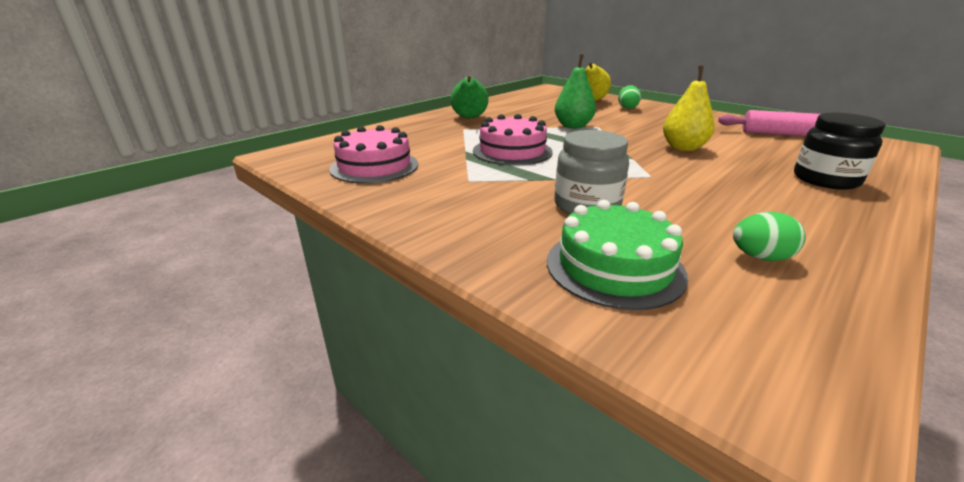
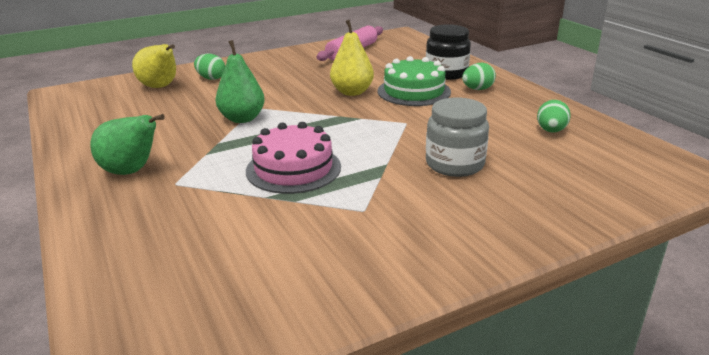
camera: 70 degrees left, 0 degrees up
pink cake [329,125,418,184] -> none
green cake [547,200,688,310] -> green cake moved to [378,56,451,106]
none -> green egg [462,63,496,90]

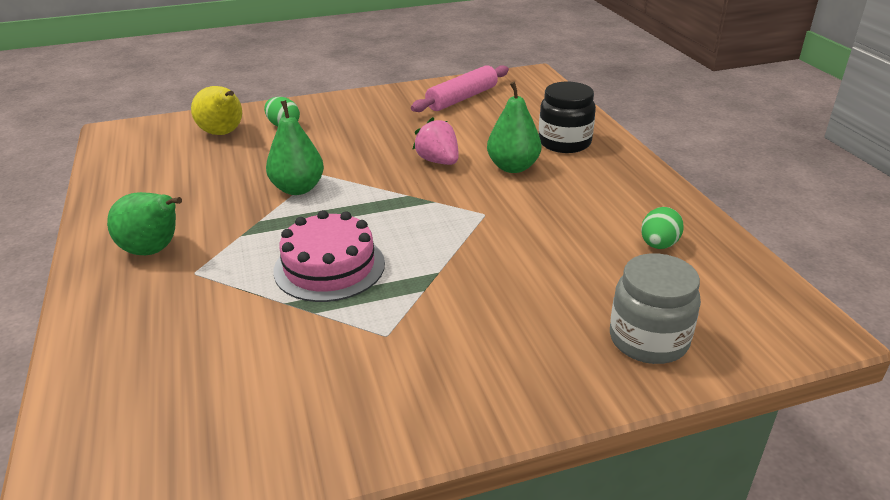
camera: 10 degrees right, 5 degrees up
yellow pear [330,20,374,96] -> pink strawberry [412,117,459,165]
green cake [378,56,451,106] -> green pear [487,82,542,173]
grey jar [426,97,489,177] -> grey jar moved to [610,253,701,364]
green egg [462,63,496,90] -> none

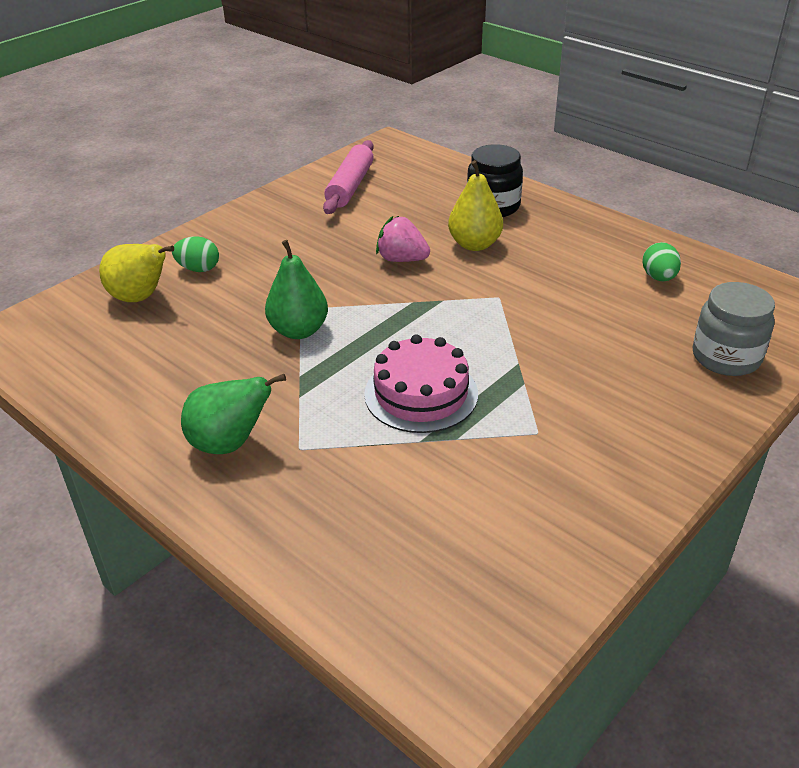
camera: 30 degrees left, 5 degrees up
green pear [487,82,542,173] -> yellow pear [448,160,503,251]

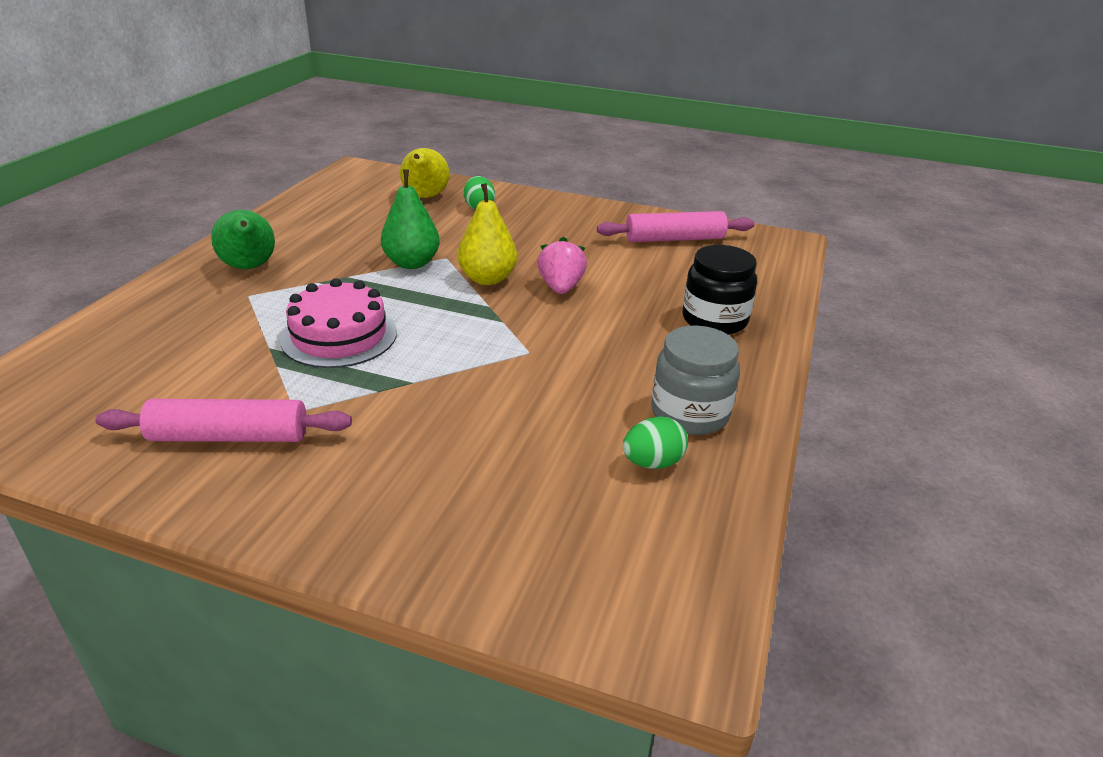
camera: 65 degrees right, 5 degrees down
yellow pear [448,160,503,251] -> yellow pear moved to [457,183,517,285]
grey jar [693,282,775,376] -> grey jar moved to [651,325,740,435]
none -> pink rolling pin [95,399,352,442]

